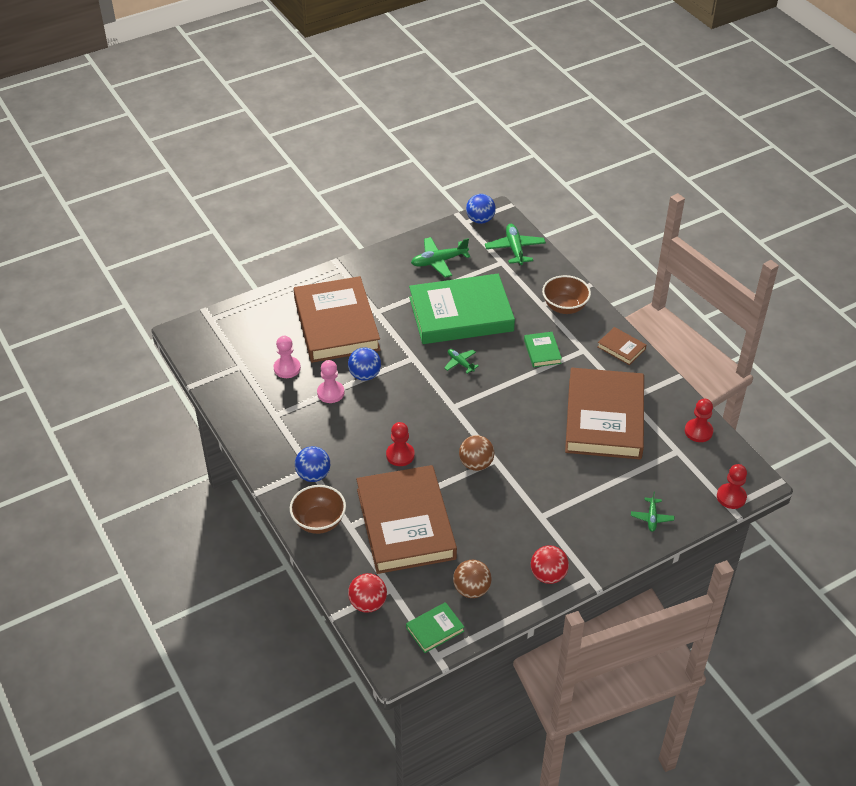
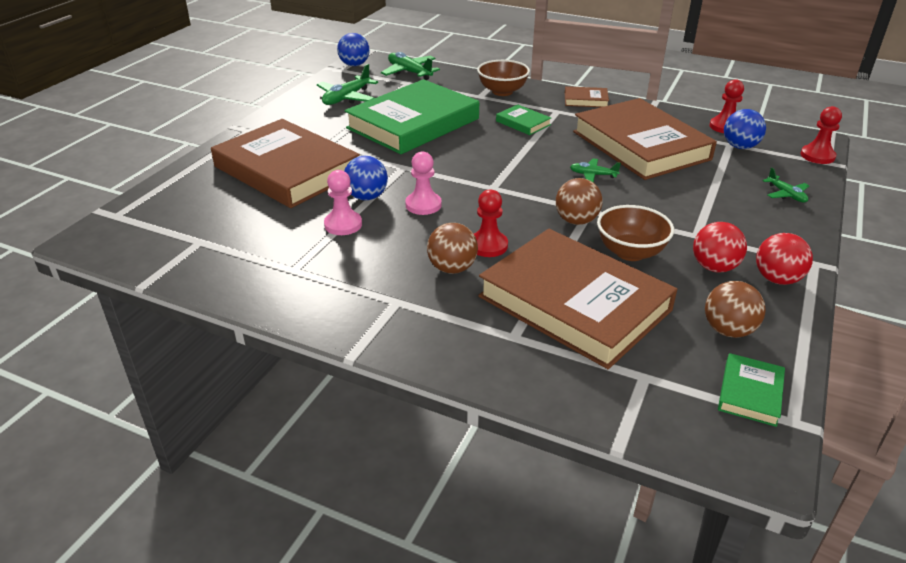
camera: 35 degrees left, 10 degrees down
pink pawn [274,336,301,378] -> pink pawn moved to [405,151,442,215]
brown bowl [290,485,346,534] -> brown bowl moved to [597,205,674,261]
blue ball [295,446,330,482] -> blue ball moved to [724,109,766,149]
red ball [348,573,387,613] -> red ball moved to [693,222,747,273]
green plane [444,349,479,374] -> green plane moved to [570,158,621,183]
none -> brown ball [427,223,478,274]

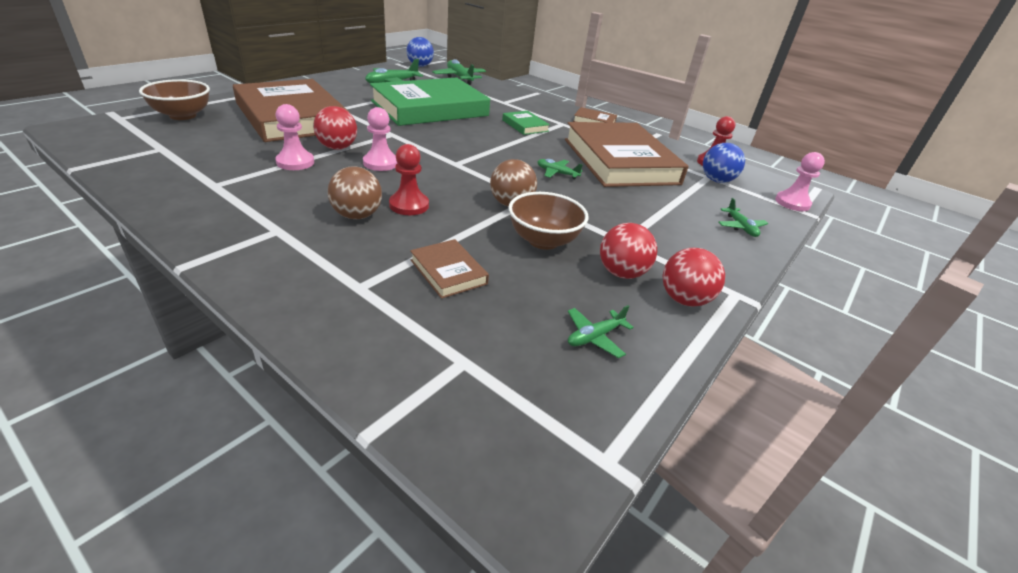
camera: 10 degrees right, 0 degrees up
blue ball [344,156,388,200] -> red ball [313,106,357,150]
brown bowl [477,60,530,96] -> brown bowl moved to [139,79,210,120]
brown book [478,229,678,369] -> brown book [410,239,489,299], size x0.41
brown ball [705,281,766,338] -> green plane [568,305,634,358]
green book [718,353,785,427] -> none
red pawn [801,106,842,164] -> pink pawn [775,152,825,211]

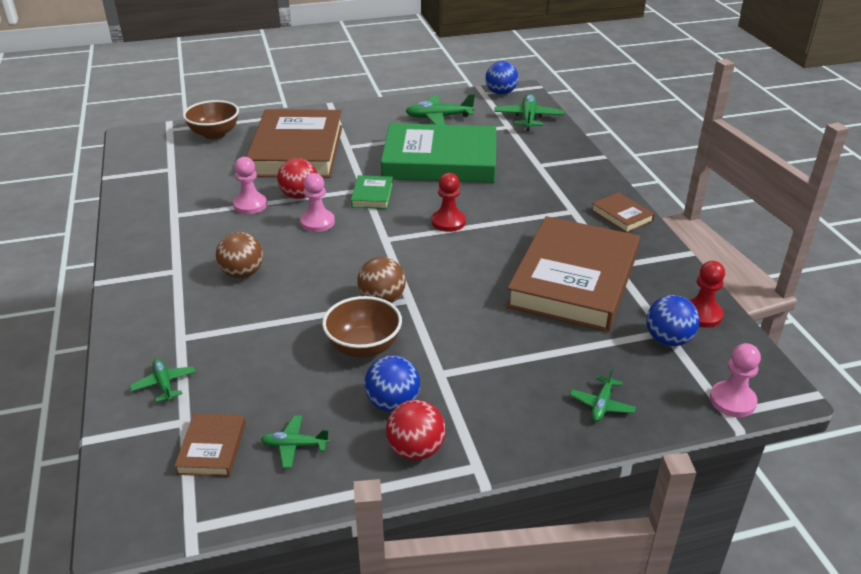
camera: 40 degrees right, 0 degrees up
red pawn [389,144,429,215] -> red pawn moved to [432,173,466,232]
brown book [410,239,489,299] -> brown book moved to [174,413,246,477]
green book [502,111,550,135] -> green book moved to [351,175,393,209]
green plane [537,159,583,179] -> green plane moved to [130,359,195,402]
red ball [600,223,657,279] -> blue ball [364,355,420,412]

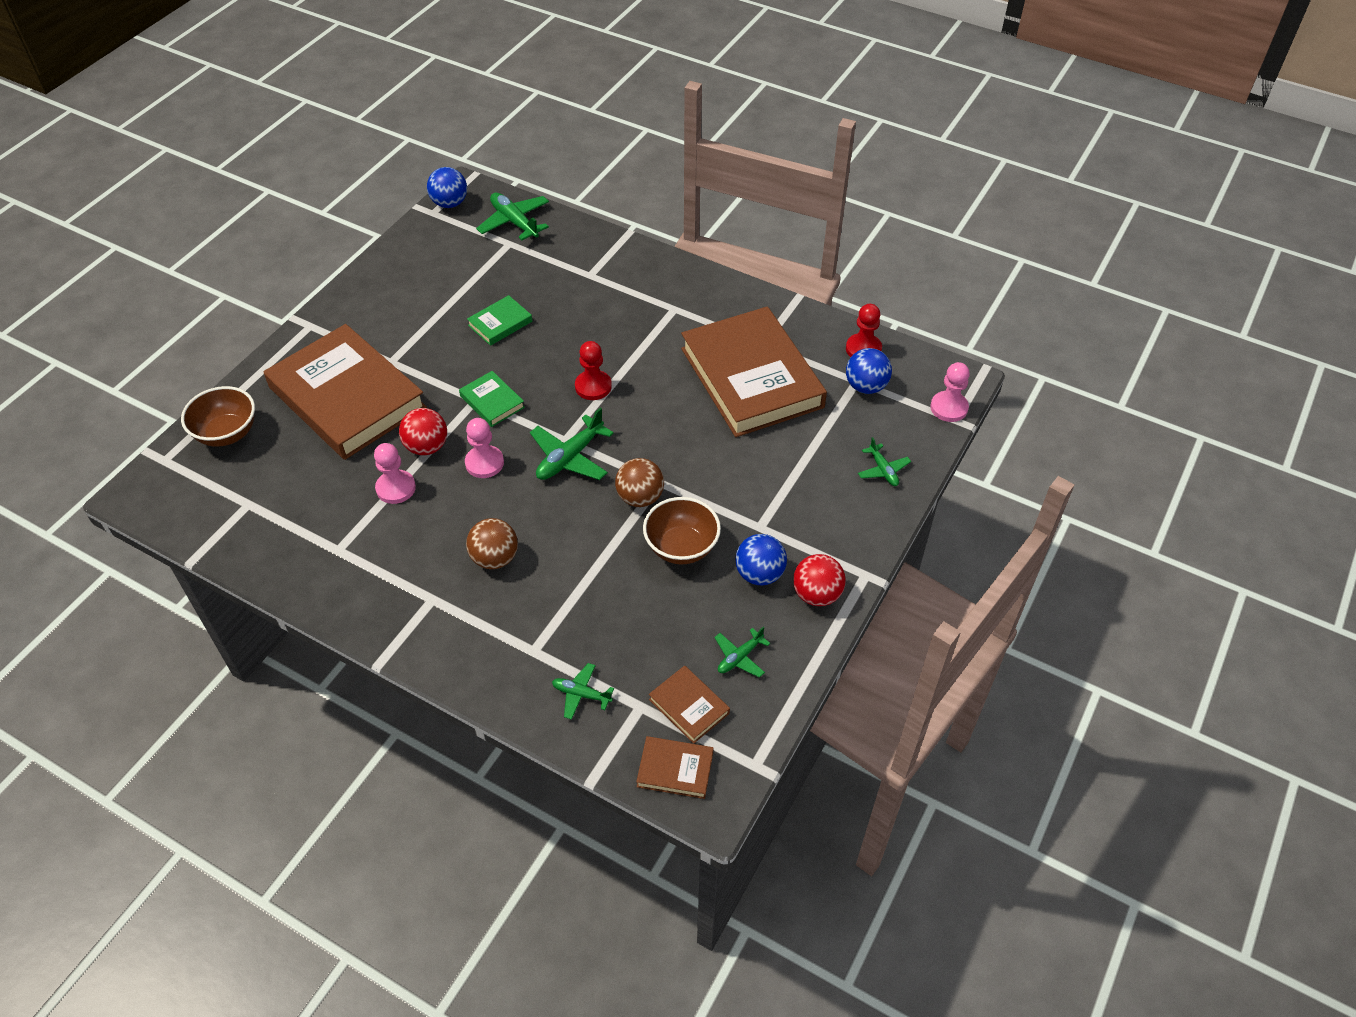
camera: 45 degrees left, 15 degrees up
green book [381,123,496,183] -> green book [467,295,532,346], size x0.41
green plane [406,94,475,125] -> green plane moved to [530,408,614,480]
brown book [591,192,655,233] -> brown book moved to [636,736,713,799]

